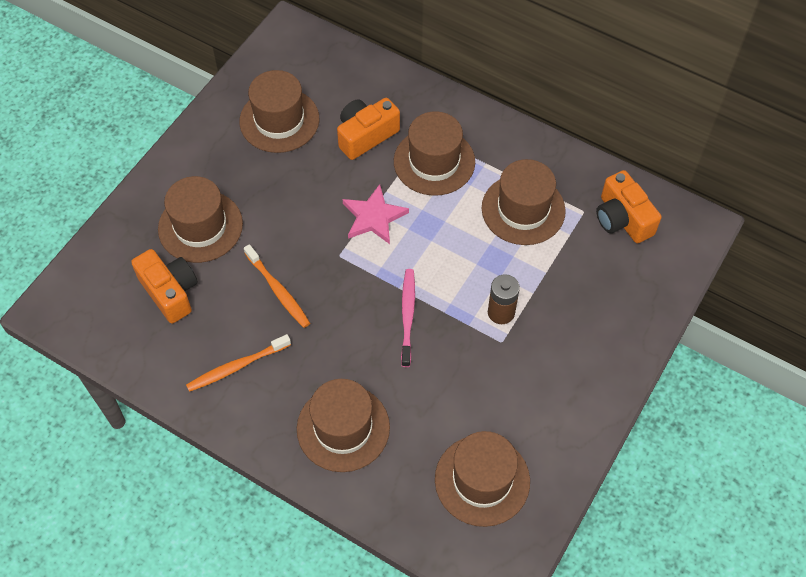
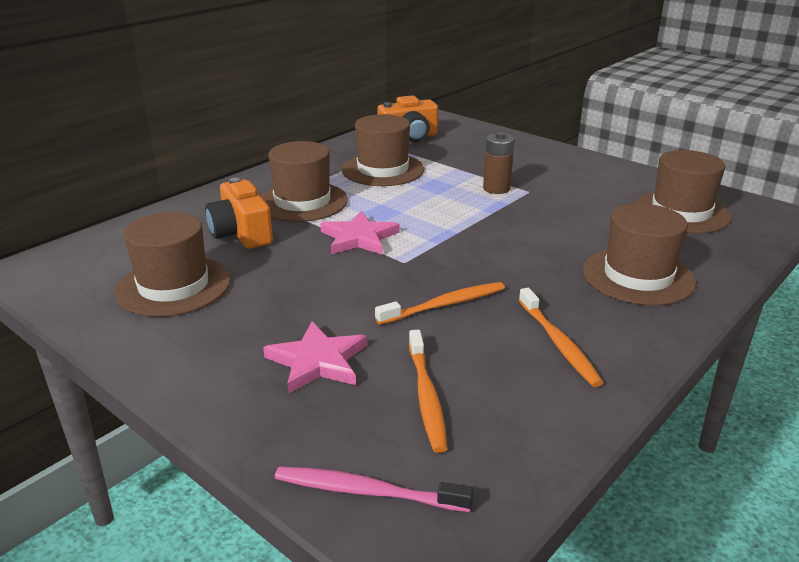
camera: 80 degrees left, 30 degrees down
orange camera [131,249,198,323] -> orange toothbrush [409,330,448,453]
brown hat [158,176,243,263] -> pink star [263,321,367,394]
pink toothbrush [401,269,415,367] -> pink toothbrush moved to [275,466,473,512]

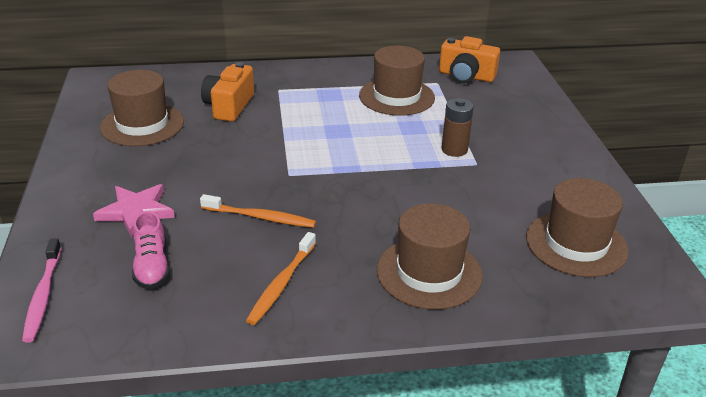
camera: 40 degrees right, 5 degrees up
brown hat [260,141,348,222] -> none
pink toothbrush [275,466,473,512] -> pink toothbrush turned 150 degrees counterclockwise [22,238,61,343]
pink star [320,211,400,255] -> none
orange toothbrush [409,330,448,453] -> pink shoe [132,211,170,289]

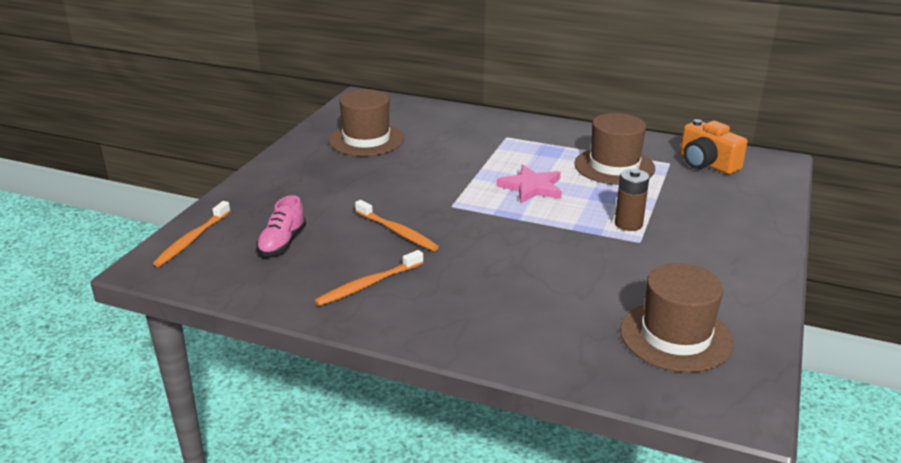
camera: 30 degrees right, 5 degrees down
pink toothbrush [22,238,61,343] -> orange toothbrush [153,201,230,267]
pink star [93,184,175,237] -> pink star moved to [497,165,562,203]
orange camera [201,62,254,122] -> none
brown hat [377,203,483,310] -> none

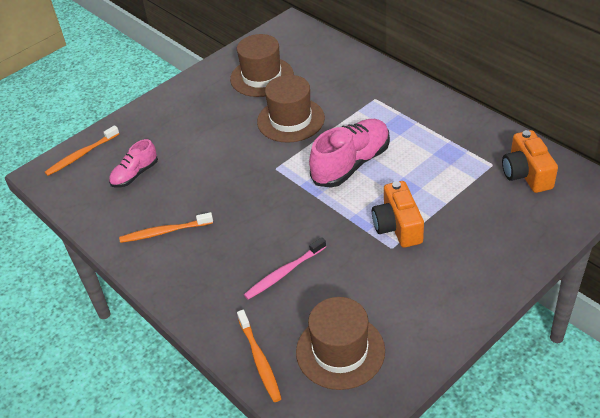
camera: 30 degrees right, 15 degrees up
orange toothbrush [355,200,439,251] -> orange toothbrush moved to [237,310,282,402]
pink star [497,165,562,203] -> pink shoe [309,119,390,188]
brown hat [574,113,655,185] -> brown hat moved to [257,75,325,143]
brown battery [615,169,649,231] -> orange camera [372,181,424,248]
none -> pink toothbrush [244,237,326,300]

